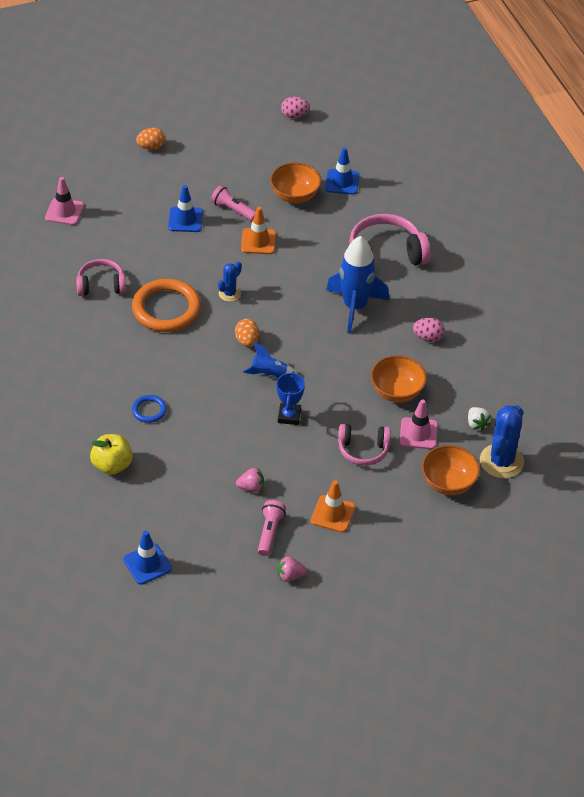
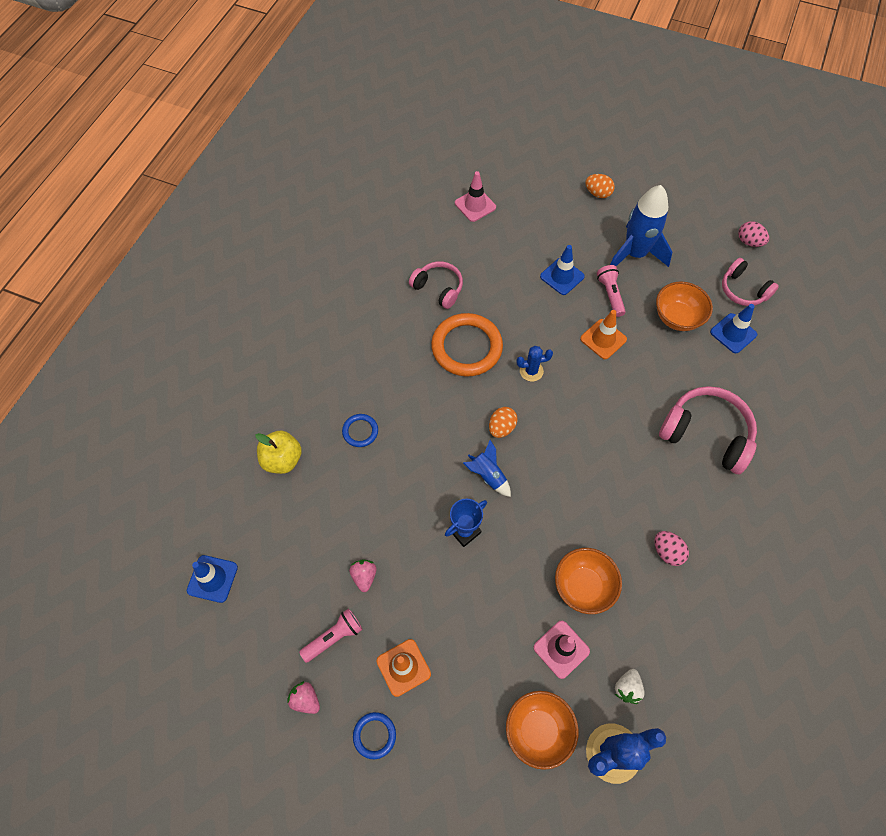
camera: 45 degrees right, 15 degrees up
pink strawberry [236,467,264,492] -> pink strawberry turned 135 degrees counterclockwise [349,559,377,592]
blue rocket [326,236,389,334] -> blue rocket moved to [610,185,672,267]
pink headphones [338,424,391,466] -> pink headphones moved to [722,258,779,306]
none -> blue ring [353,712,396,759]

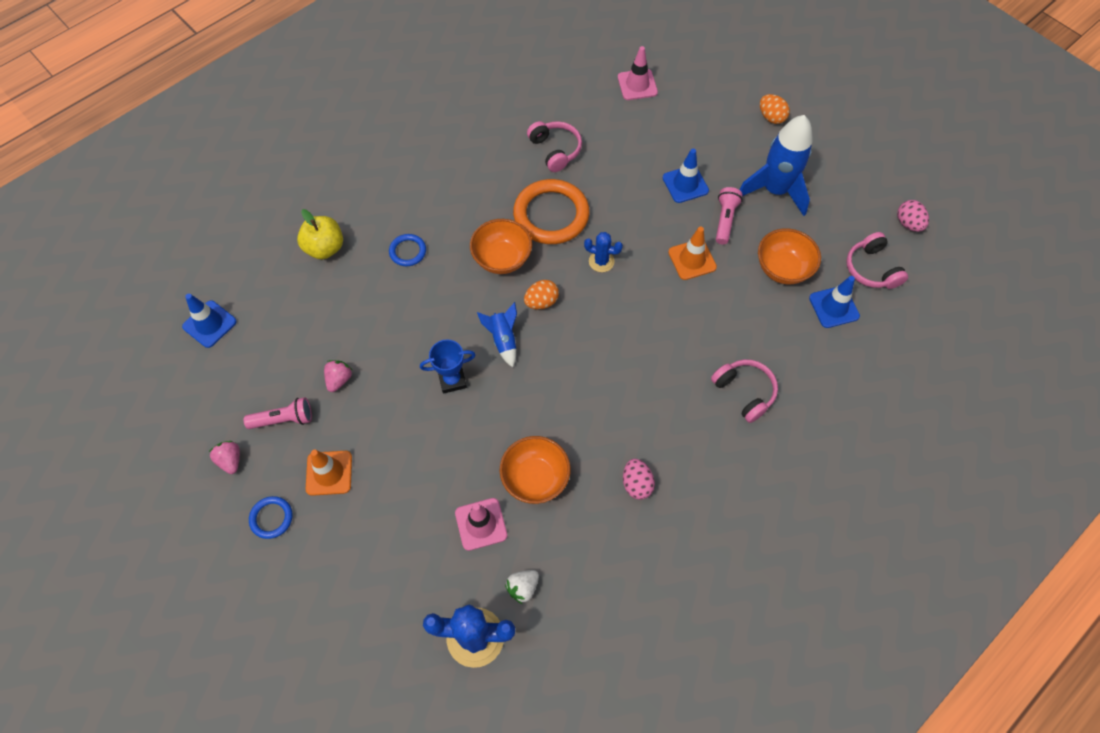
camera: 25 degrees right, 0 degrees up
orange bowl [506,691,579,770] -> orange bowl moved to [470,219,532,274]
pink headphones [659,386,757,474] -> pink headphones [711,359,778,423], size x0.62

